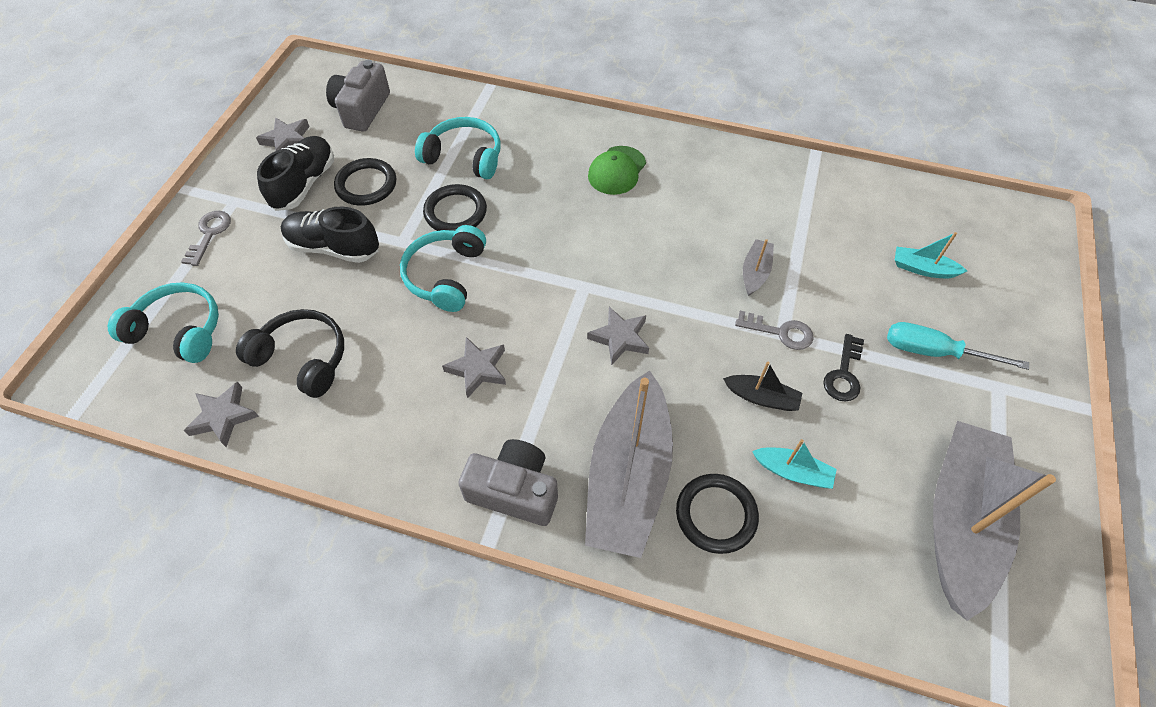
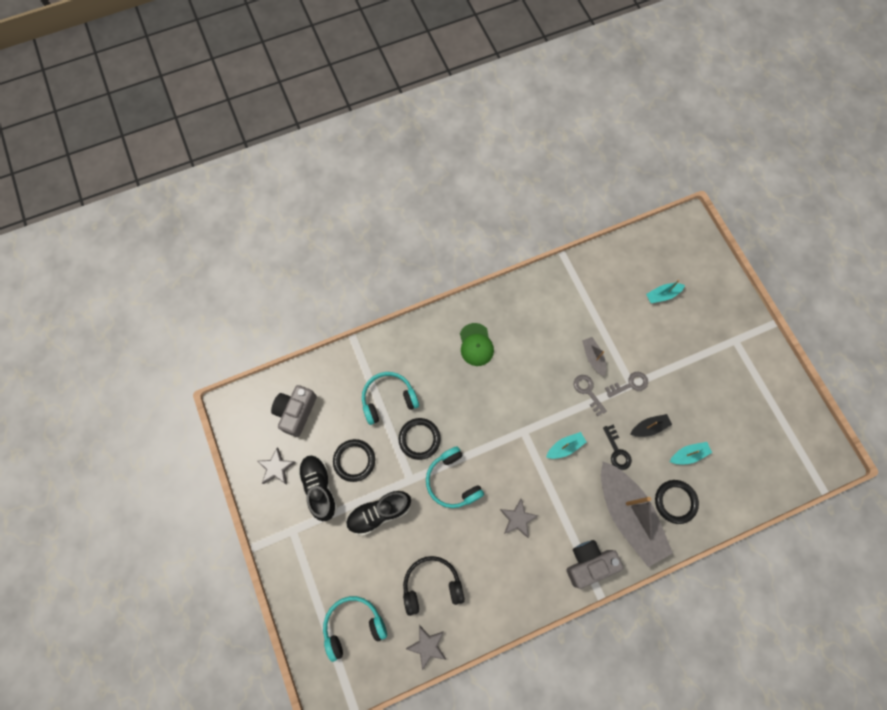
camera: 40 degrees left, 15 degrees up
grey key [181,211,231,266] -> grey key moved to [574,375,607,416]
grey camera [326,60,390,132] -> grey camera turned 45 degrees clockwise [271,385,317,437]
grey star [587,307,649,365] -> turquoise boat [546,432,586,459]
black key [823,334,864,402] -> black key moved to [603,424,632,470]
turquoise screwdriver [887,322,1029,370] -> none
grey boat [933,421,1056,621] -> none

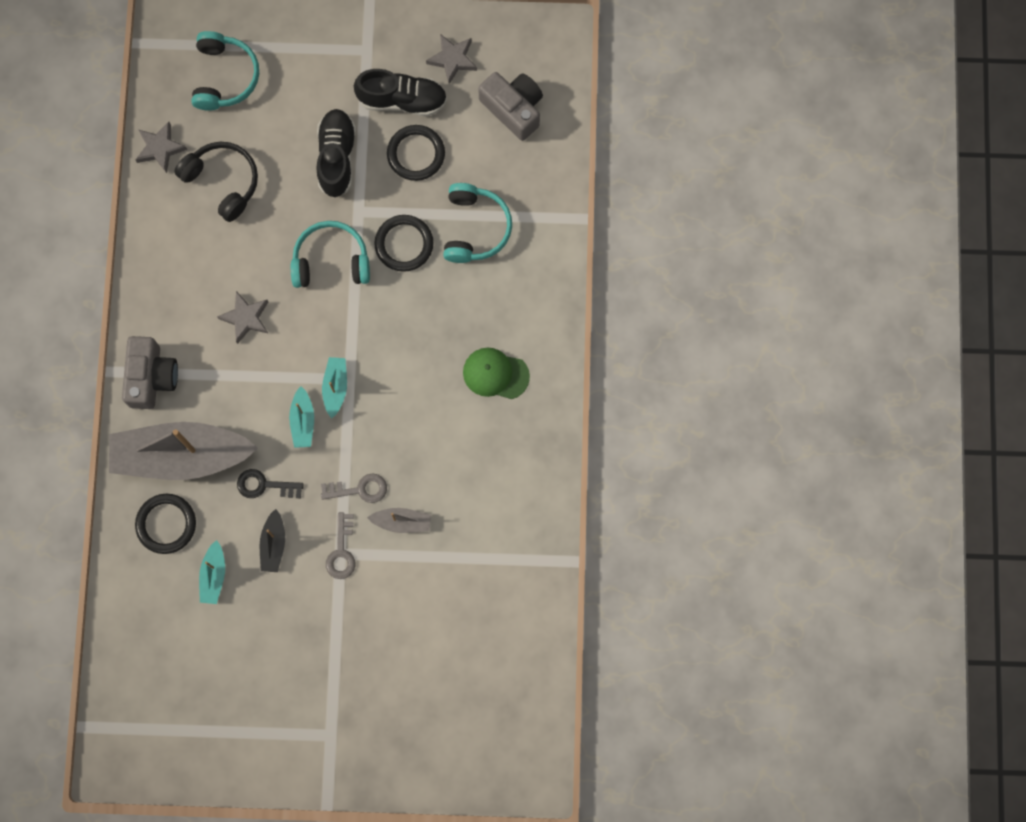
camera: 115 degrees right, 5 degrees up
black headphones [403,556,465,616] -> black headphones turned 60 degrees counterclockwise [174,142,258,222]
turquoise boat [646,280,685,303] -> turquoise boat moved to [322,357,347,419]

